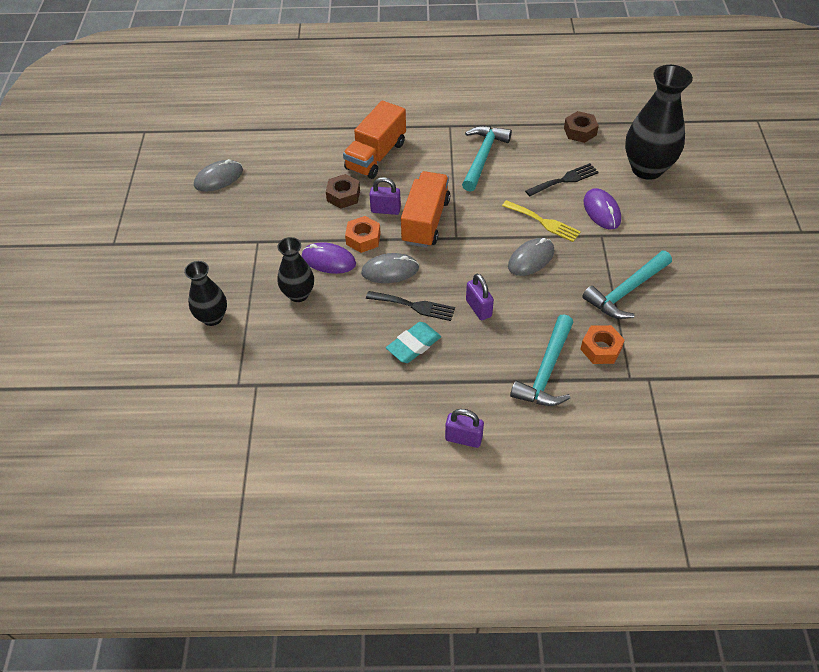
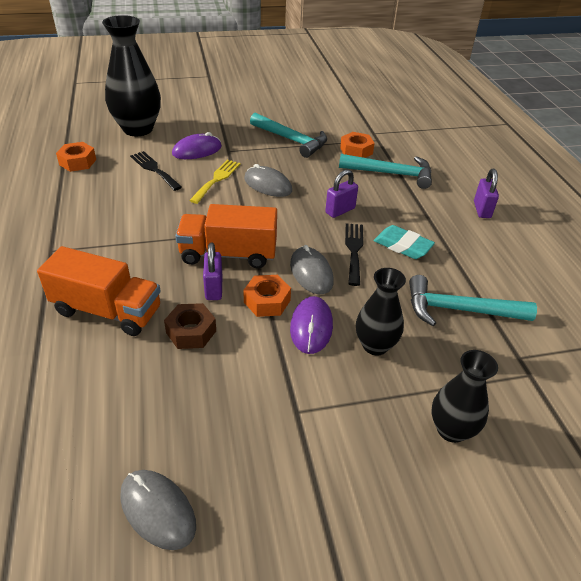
camera: 105 degrees left, 10 degrees down
turquoise hammer [462,126,512,192] -> turquoise hammer moved to [409,275,537,326]
brown nut [564,111,599,143] -> orange nut [56,142,96,172]

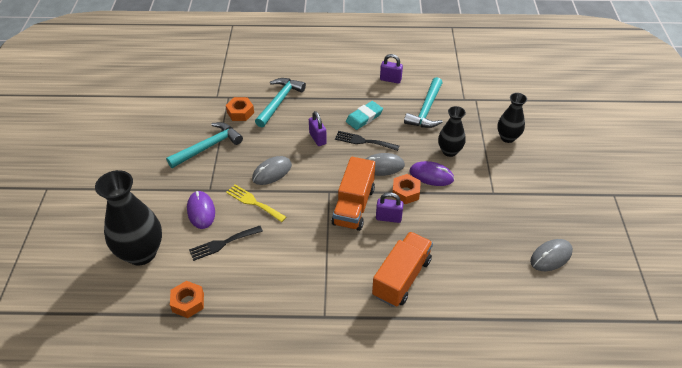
camera: 75 degrees left, 5 degrees up
brown nut [164,303,216,349] -> none
purple padlock [474,169,499,218] -> purple padlock moved to [380,54,403,84]

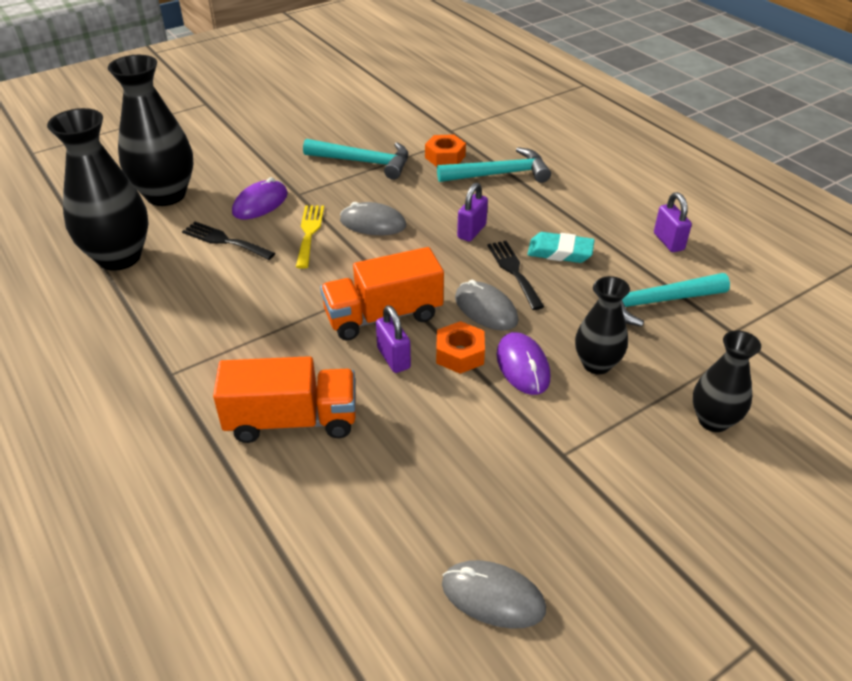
camera: 55 degrees right, 5 degrees down
orange nut [170,281,204,318] -> black vase [47,108,149,271]

